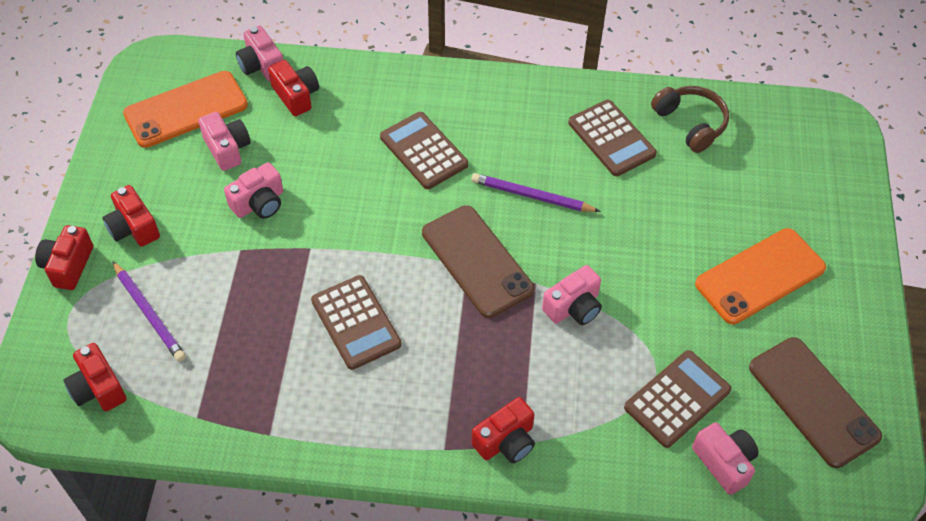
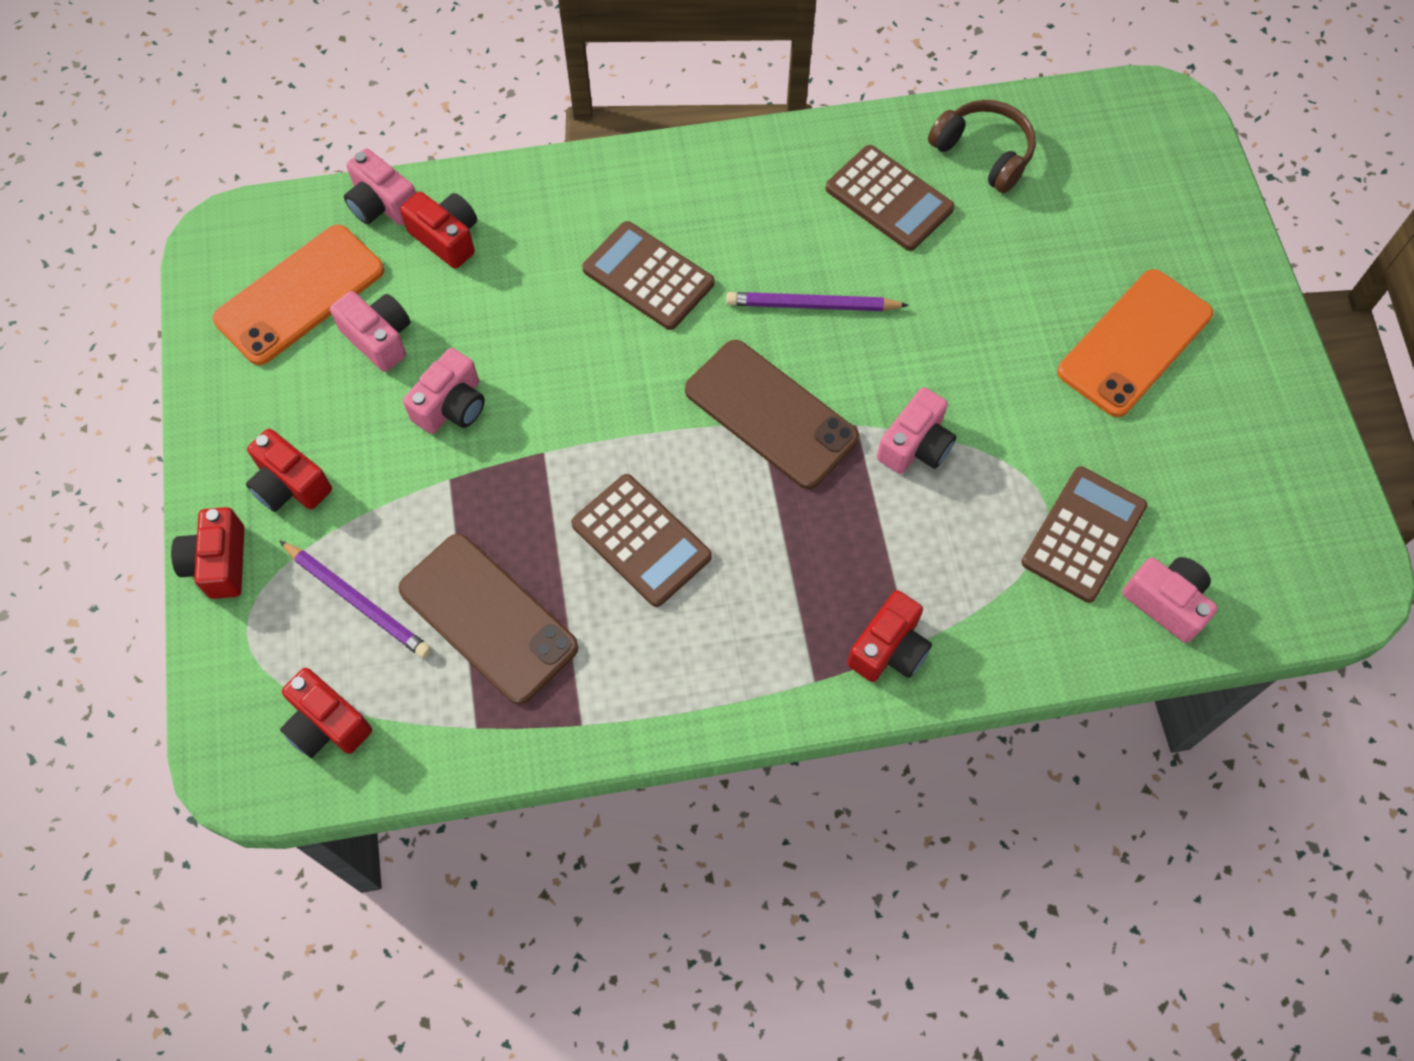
camera: 15 degrees left, 10 degrees up
brown phone [749,337,882,468] -> brown phone moved to [398,534,579,705]

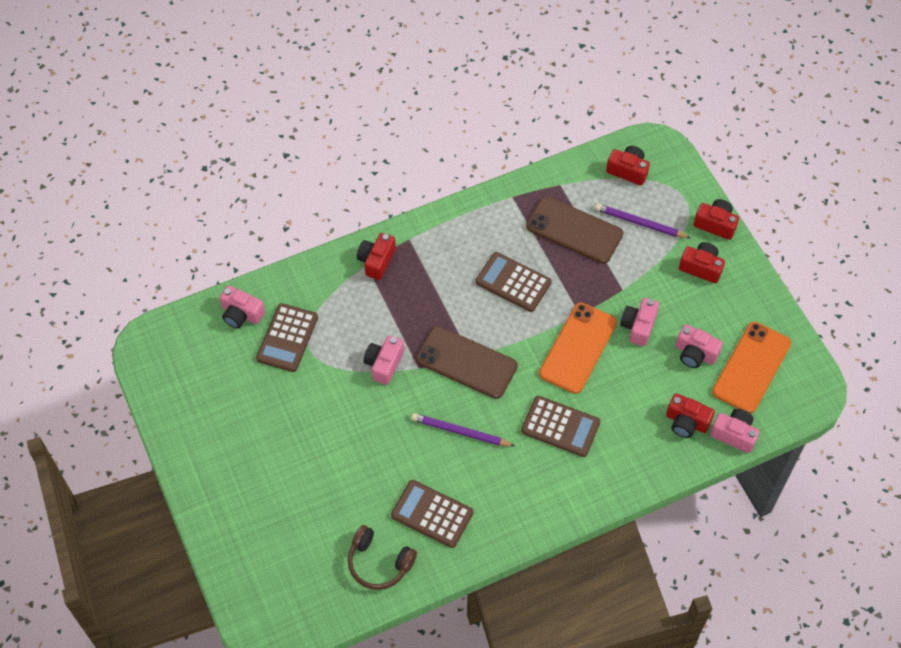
camera: 165 degrees right, 5 degrees down
red camera [171,507,244,599] -> red camera turned 45 degrees counterclockwise [693,199,739,240]
purple pencil [726,292,909,311] -> purple pencil turned 150 degrees counterclockwise [411,413,515,446]
orange phone [1057,269,1213,417] -> orange phone moved to [539,303,617,394]

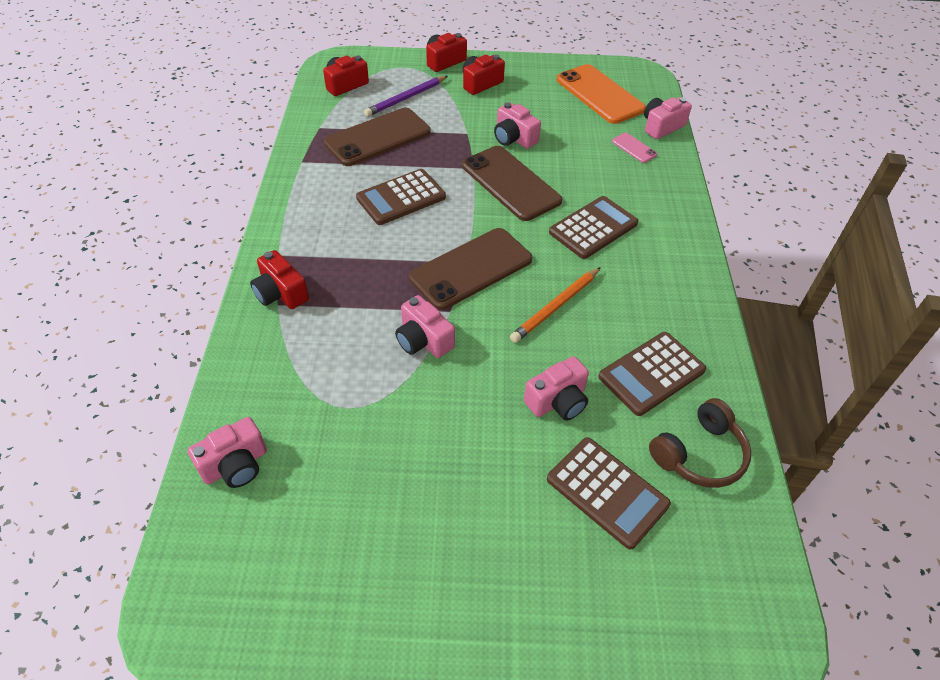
camera: 65 degrees left, 10 degrees down
brown calculator [256,303,318,372] -> brown calculator moved to [547,437,671,550]
purple pencil [411,413,515,446] -> orange pencil [510,267,601,343]
orange phone [539,303,617,394] -> brown phone [462,146,562,221]
red camera [666,393,715,438] -> pink phone [612,133,657,163]
pink camera [676,324,723,368] -> pink camera moved to [524,356,589,420]

